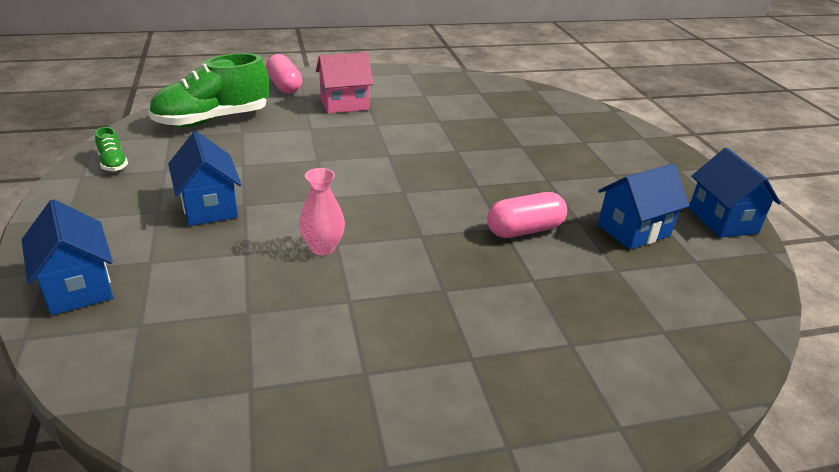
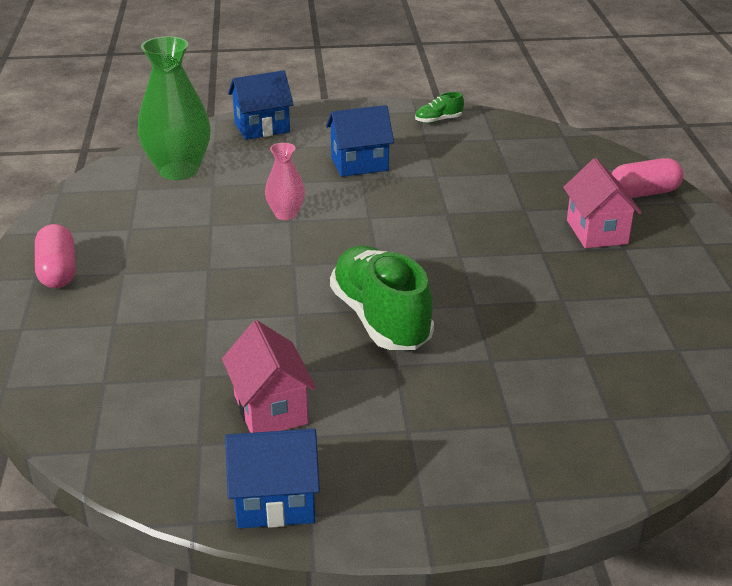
camera: 100 degrees right, 0 degrees up
green shoe [149,53,269,127] -> green shoe moved to [330,246,434,350]
pink capsule [487,192,567,238] -> pink capsule moved to [35,224,76,288]
blue house [598,164,689,249] -> pink house [222,320,316,433]
none -> green vase [138,36,211,180]

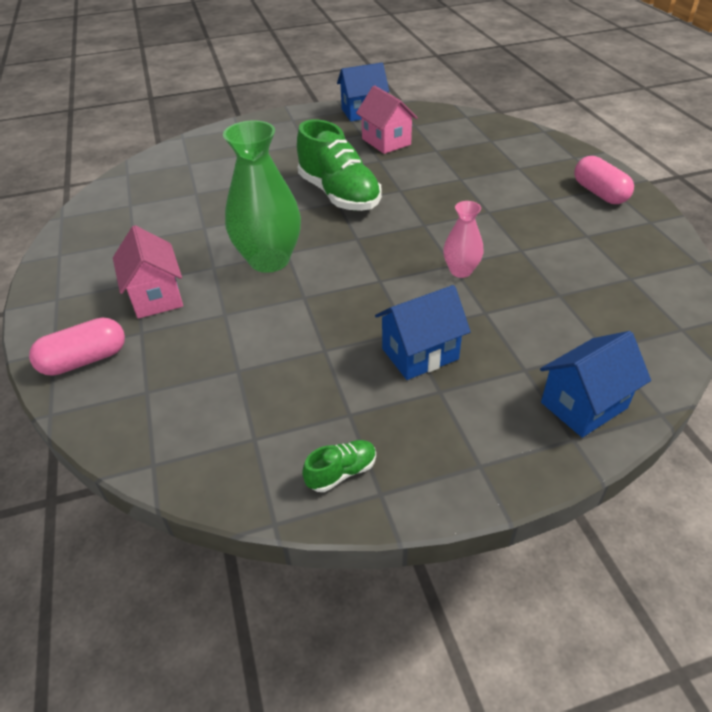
camera: 170 degrees right, 10 degrees up
green vase [138,36,211,180] -> green vase moved to [223,120,301,273]

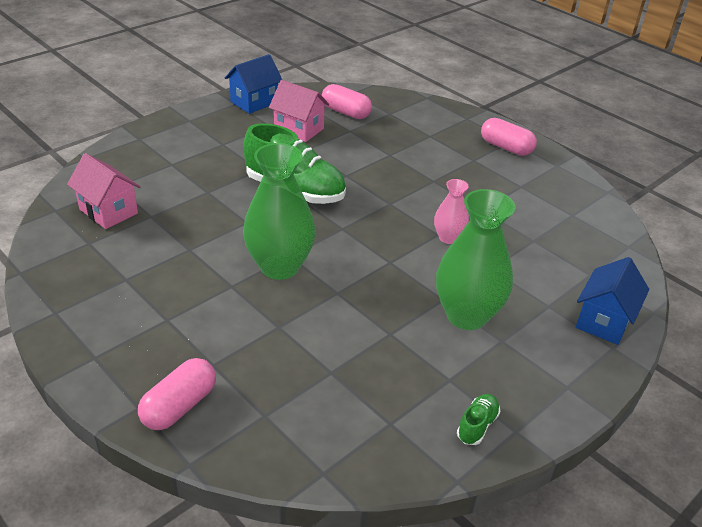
camera: 30 degrees left, 5 degrees down
pink house [113,225,183,319] -> pink house moved to [67,153,141,229]
blue house [375,285,471,380] -> green vase [436,189,516,330]
none -> pink capsule [322,84,372,119]

